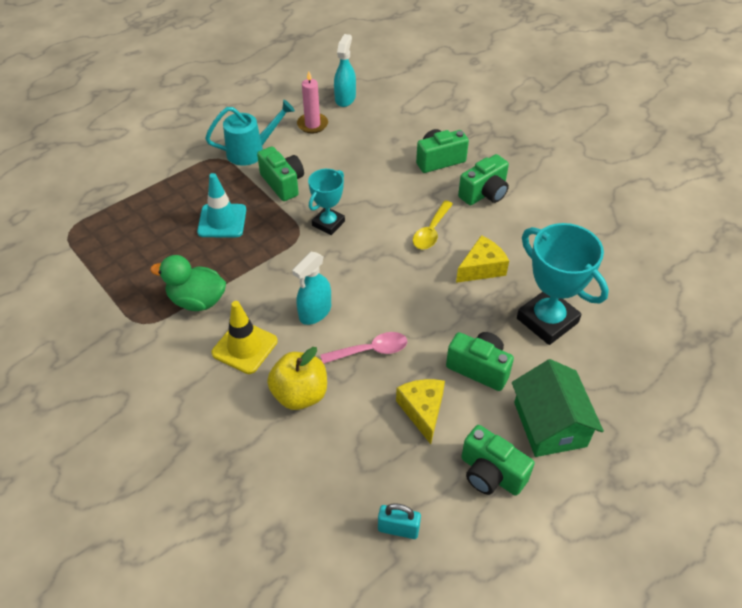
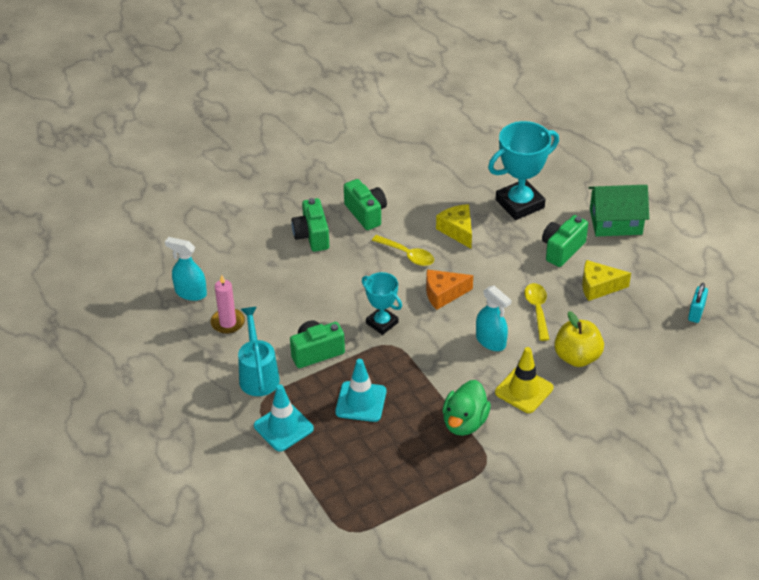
camera: 80 degrees left, 5 degrees down
pink spoon [321,332,407,364] -> yellow spoon [524,283,550,341]
green camera [461,425,535,496] -> none
none -> turquoise traffic cone [254,384,314,452]
none -> orange cheese [426,269,473,310]

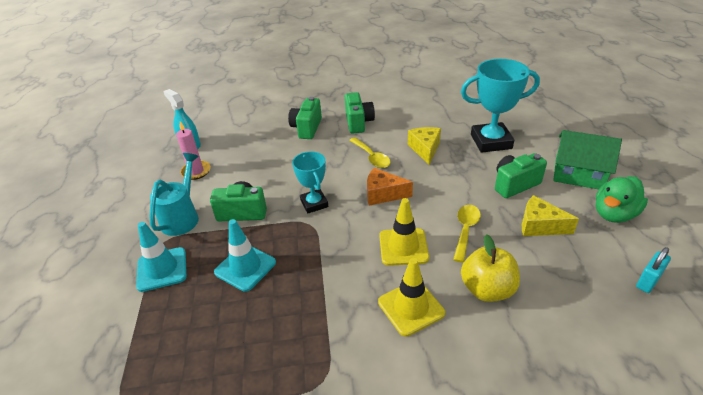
camera: 25 degrees right, 5 degrees down
green duck [442,380,491,436] -> green duck moved to [596,176,648,223]
turquoise spray bottle [476,286,511,351] -> yellow traffic cone [379,198,429,266]

